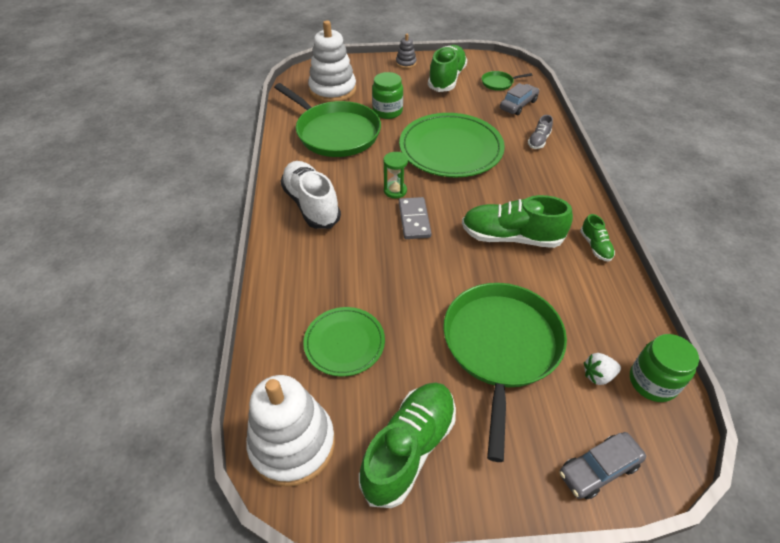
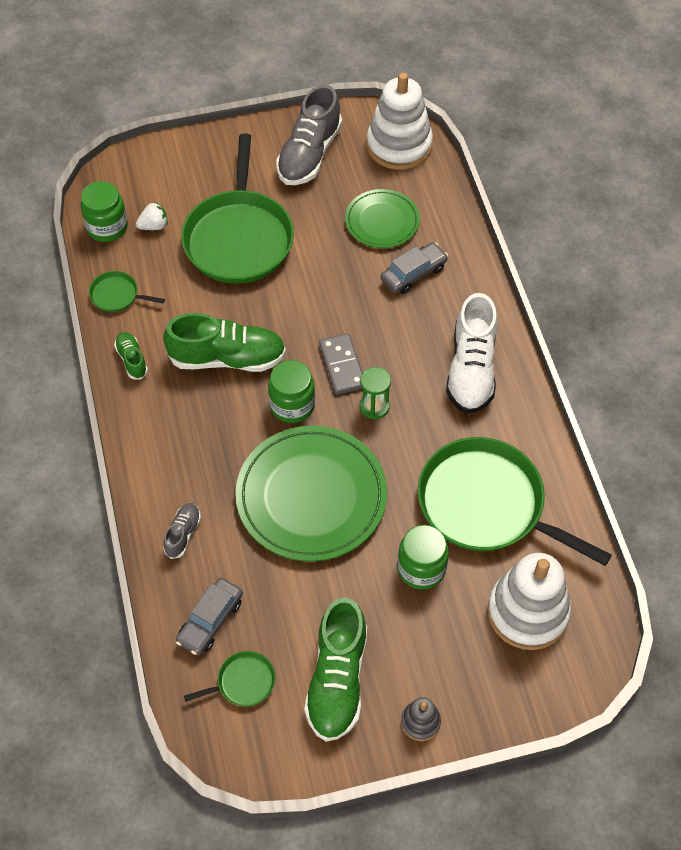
camera: 170 degrees right, 10 degrees up
white shoe [280,161,341,229] -> white shoe turned 45 degrees clockwise [446,293,498,414]
green shoe [359,383,456,508] -> grey shoe [276,85,342,185]
grey car [559,432,646,499] -> grey car moved to [381,242,448,294]
none -> green pan [89,271,165,312]
none -> green jar [268,360,315,423]

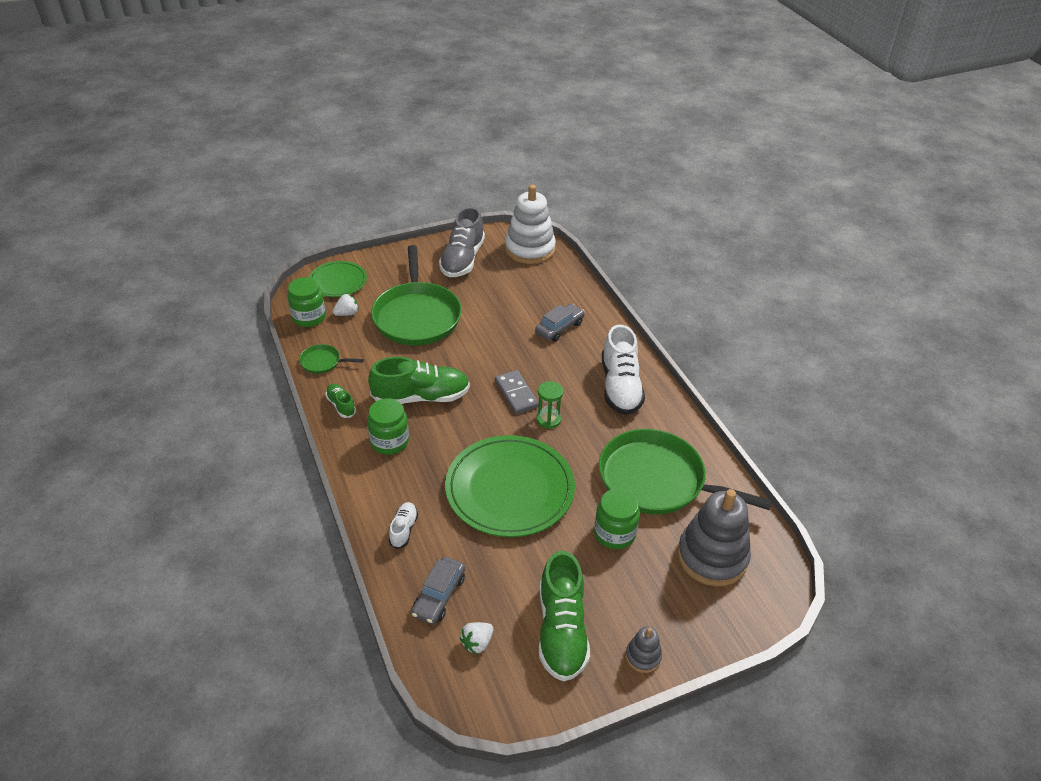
camera: 10 degrees left, 15 degrees down
grey shoe [163,503,201,559] -> white shoe [389,502,418,549]
green pan [184,651,275,706] -> white strawberry [460,622,493,654]
green jar [268,360,315,423] -> green jar moved to [367,398,409,455]
green plate [345,189,420,248] -> green plate moved to [309,261,367,297]
white stacking toy [488,553,571,650] -> grey stacking toy [677,489,751,586]

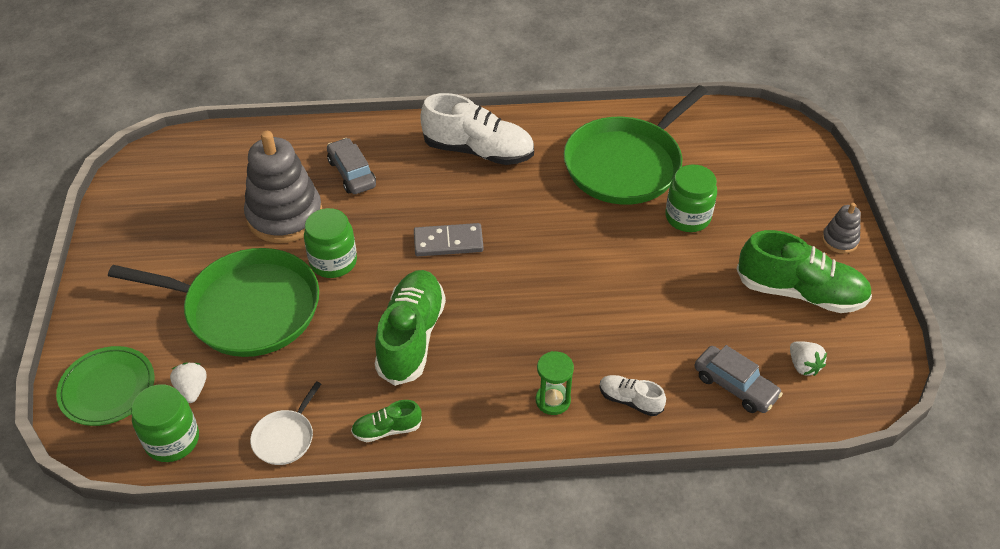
camera: 70 degrees left, 5 degrees up
green pan [299,344,364,374] -> white pan [250,381,321,465]
green jar [367,398,409,455] -> green jar moved to [304,208,357,278]
grey shoe [439,207,485,277] -> none
green plate [445,435,575,537] -> none
white stacking toy [505,185,556,264] -> none
green hourglass [536,381,563,429] -> green hourglass moved to [536,351,574,415]
grey stacking toy [677,489,751,586] -> grey stacking toy moved to [244,131,322,243]

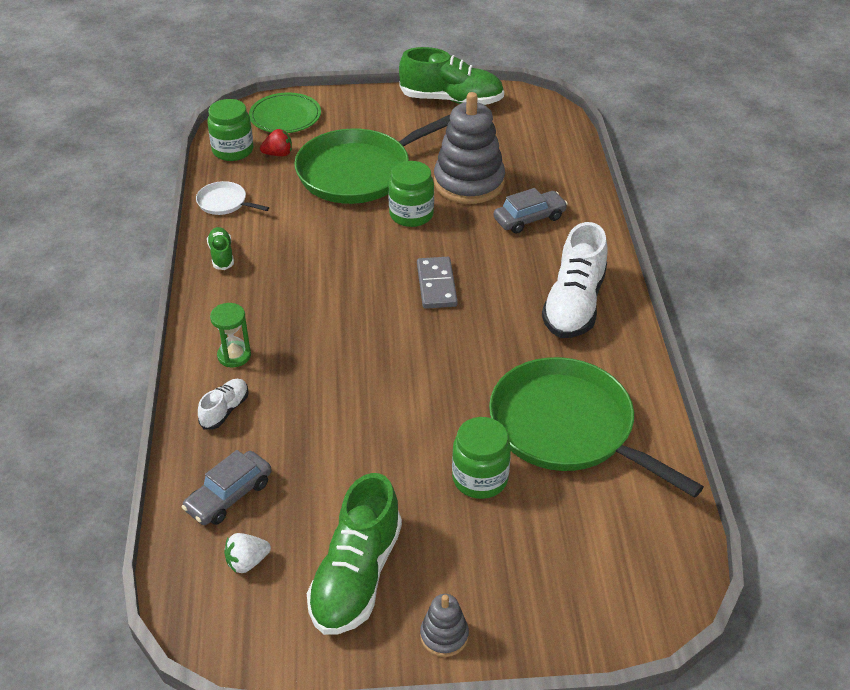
camera: 90 degrees right, 5 degrees down
green pan [108,248,319,357] -> green pan turned 45 degrees clockwise [294,115,450,204]
white strawberry [170,363,207,403] -> red strawberry [260,129,292,156]
green shoe [375,270,446,386] -> green shoe moved to [399,47,504,105]

